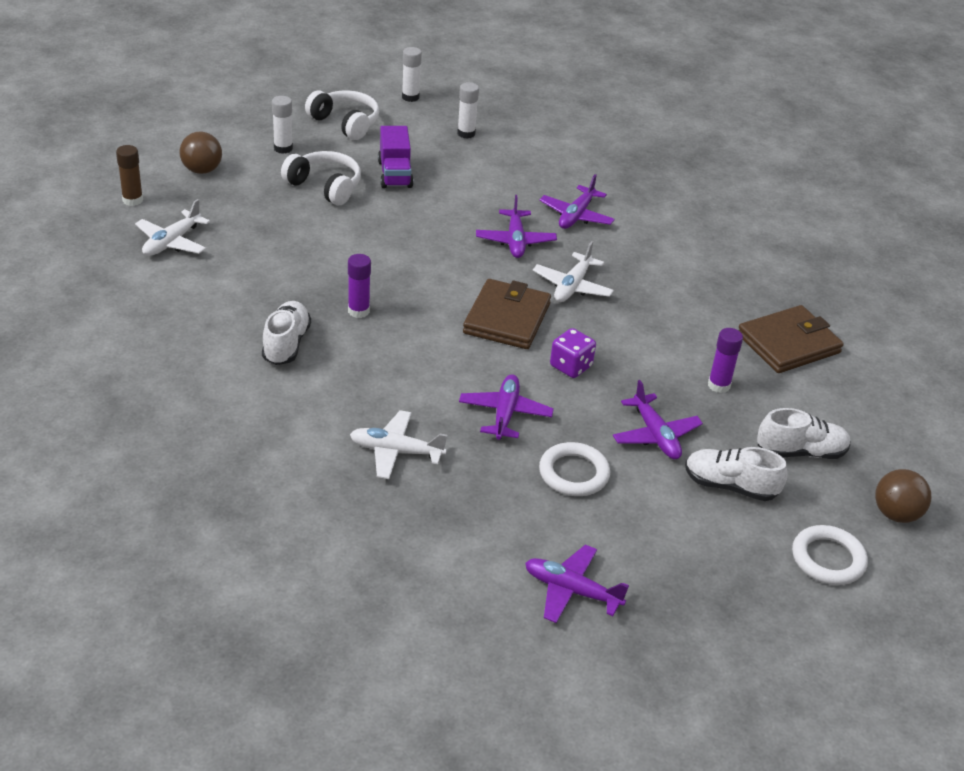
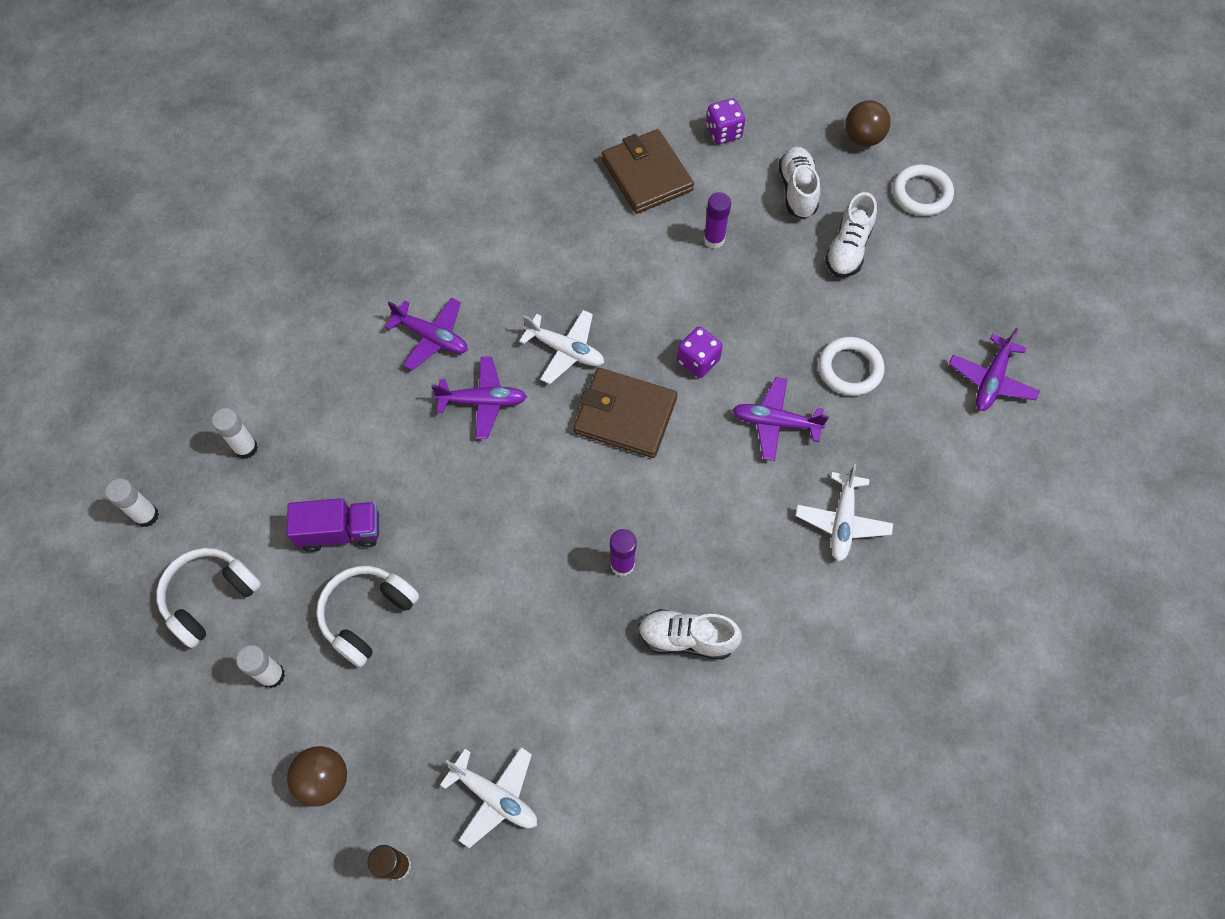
camera: 85 degrees left, 25 degrees up
purple plane [613,380,703,459] -> none
none -> purple dice [706,98,745,144]

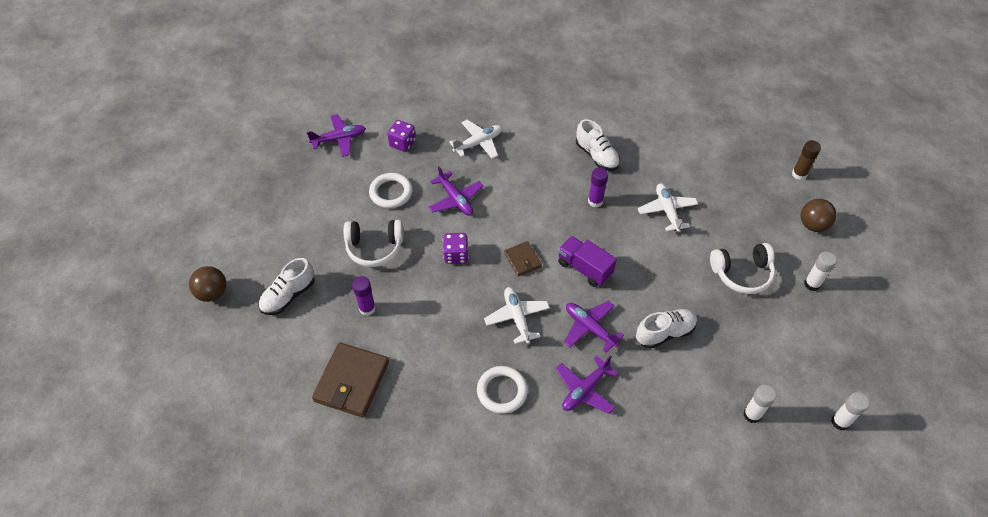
camera: 135 degrees left, 10 degrees down
white headphones [156,548,262,648] -> white headphones moved to [344,220,404,267]
purple truck [287,498,379,552] -> purple truck moved to [558,236,617,287]
purple plane [385,297,468,370] -> purple plane turned 120 degrees counterclockwise [556,355,618,414]
white plane [440,747,537,848] -> white plane moved to [638,183,698,232]
brown wallet [573,368,677,458] -> brown wallet [504,241,542,277], size x0.54
purple dice [706,98,745,144] -> purple dice moved to [387,120,416,152]
white shoe [825,192,877,278] -> white shoe moved to [636,309,697,348]
white ring [893,164,954,216] -> white ring moved to [477,366,528,414]

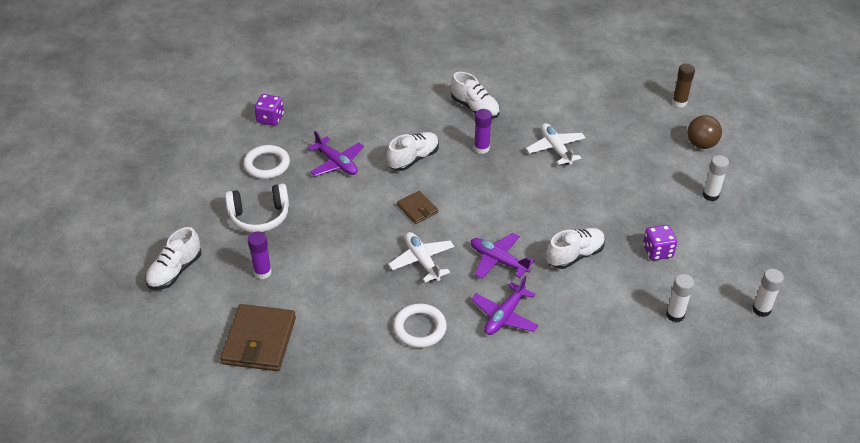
camera: 10 degrees left, 10 degrees down
brown ball [189,266,226,302] -> none
purple plane [307,114,366,157] -> none
purple dice [443,233,469,264] -> purple dice moved to [643,225,677,261]
white plane [449,120,502,159] -> none
purple truck [558,236,617,287] -> none
white headphones [710,243,775,294] -> none
none -> white shoe [387,132,439,171]

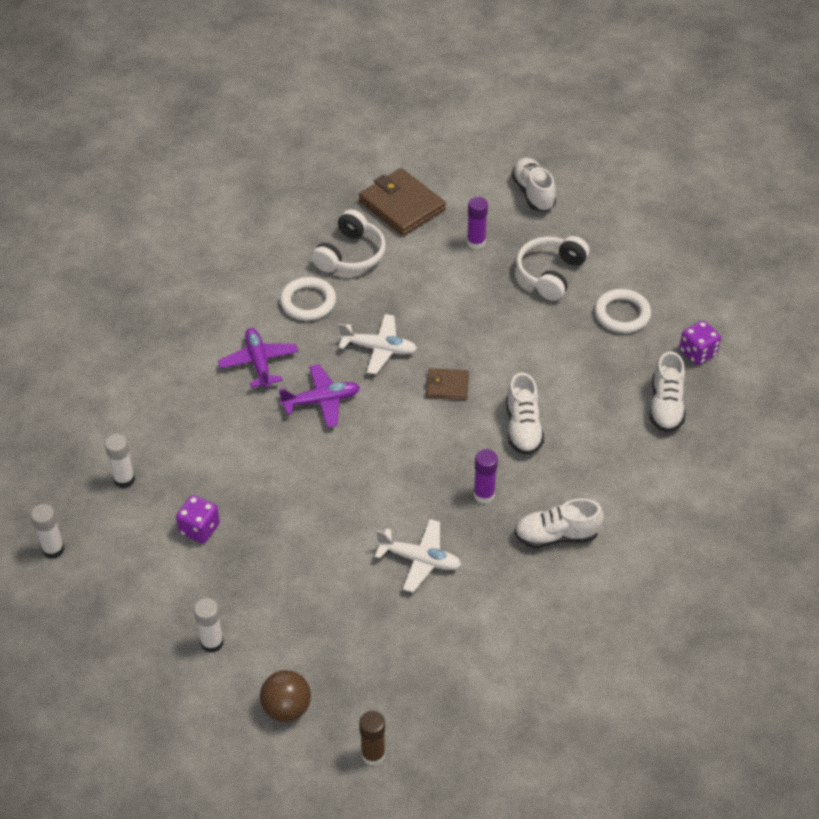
camera: 130 degrees right, 5 degrees up
purple plane [308,131,364,176] -> none
white shoe [547,228,605,269] -> white shoe moved to [649,351,685,432]
none -> white headphones [311,209,386,273]

